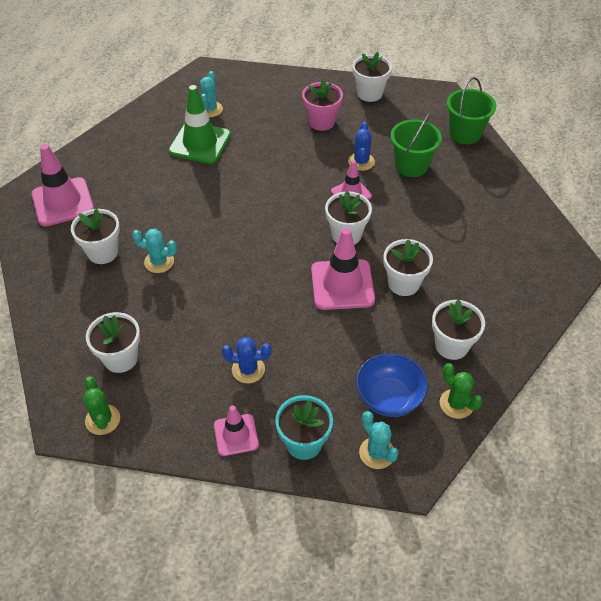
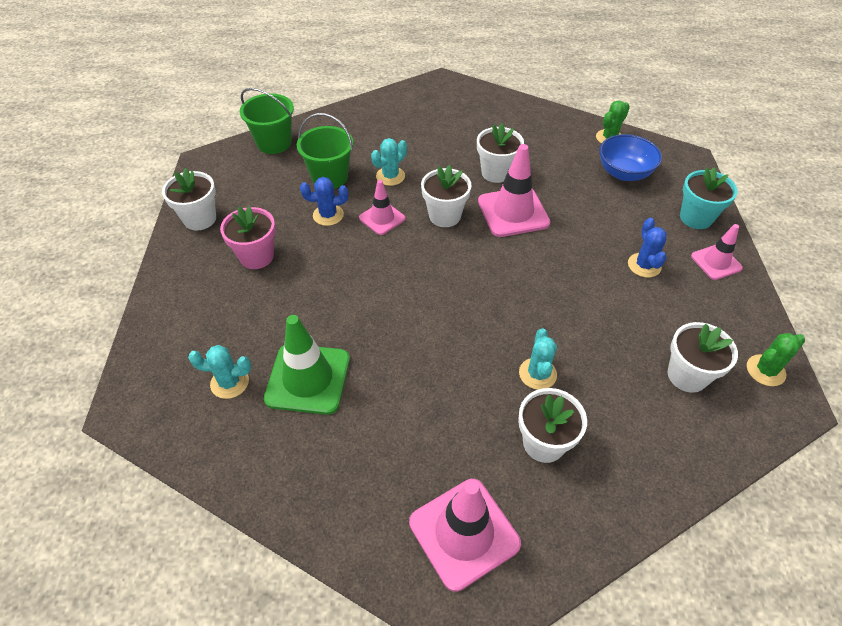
camera: 100 degrees left, 0 degrees up
turquoise cactus [359,411,399,469] -> turquoise cactus moved to [371,138,407,186]
white flower pot [432,299,485,360] -> none

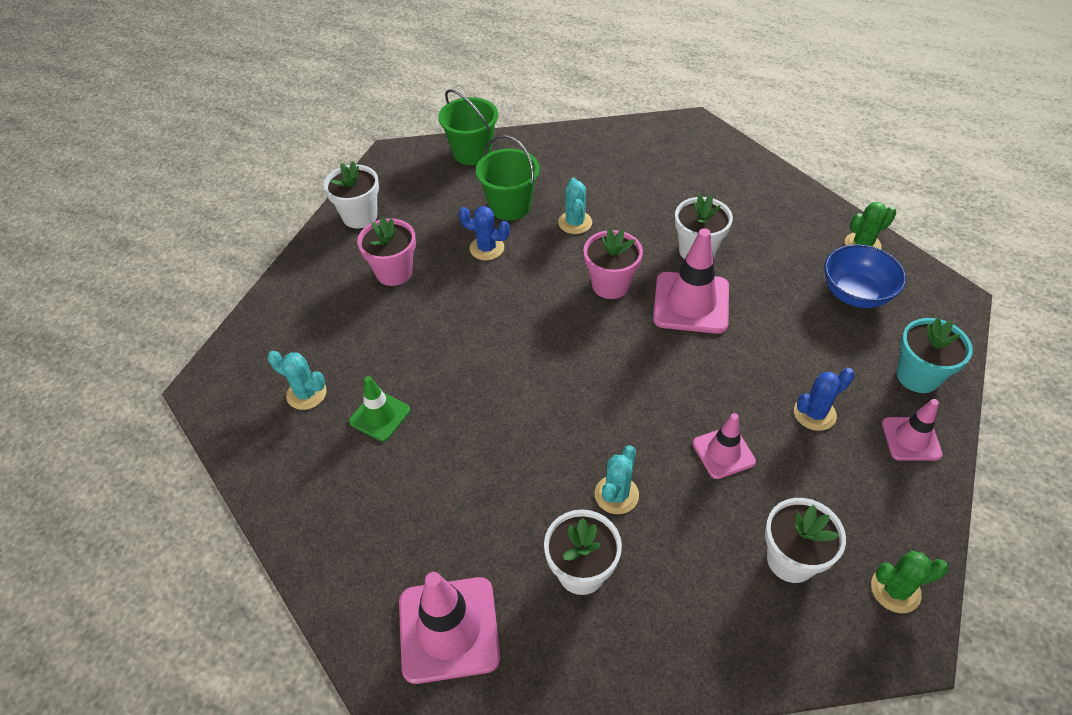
camera: 25 degrees right, 0 degrees up
green traffic cone [264,315,350,415] -> green traffic cone [349,376,410,441], size x0.59
pink traffic cone [359,180,406,235] -> pink traffic cone moved to [693,413,756,479]
turquoise cactus [371,138,407,186] -> turquoise cactus turned 75 degrees counterclockwise [558,178,592,234]
white flower pot [421,165,472,227] -> pink flower pot [583,228,643,299]
blue cactus [628,218,667,278] -> blue cactus turned 45 degrees clockwise [794,368,854,431]

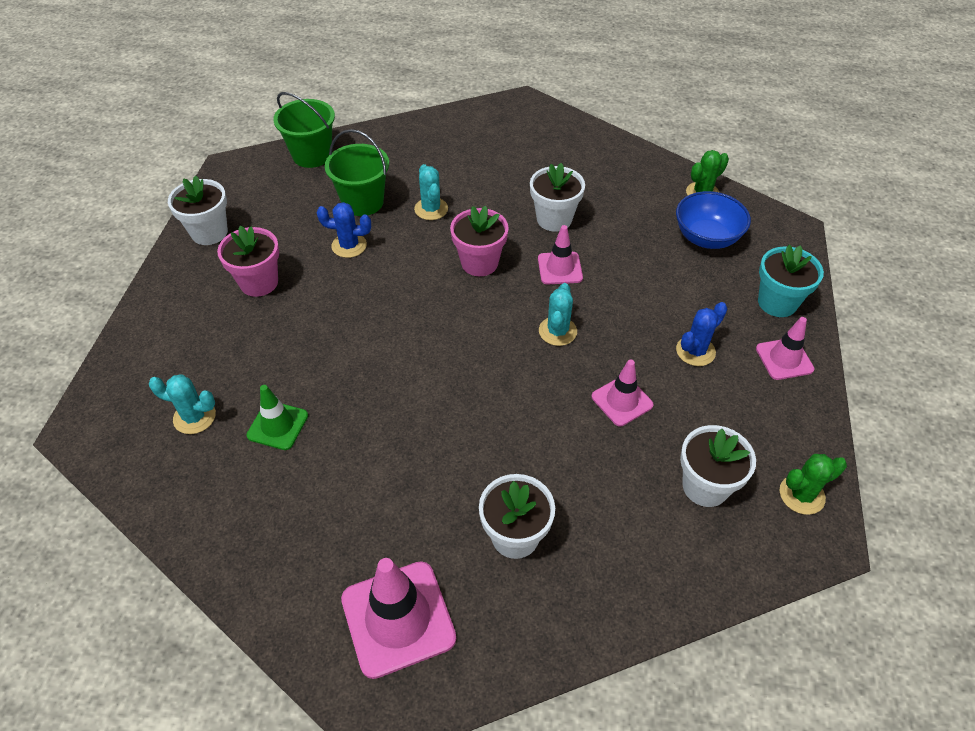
camera: 15 degrees left, 0 degrees up
turquoise cactus [595,445,639,514] -> turquoise cactus moved to [539,283,577,346]
pink traffic cone [653,228,729,334] -> pink traffic cone [538,225,583,284], size x0.59

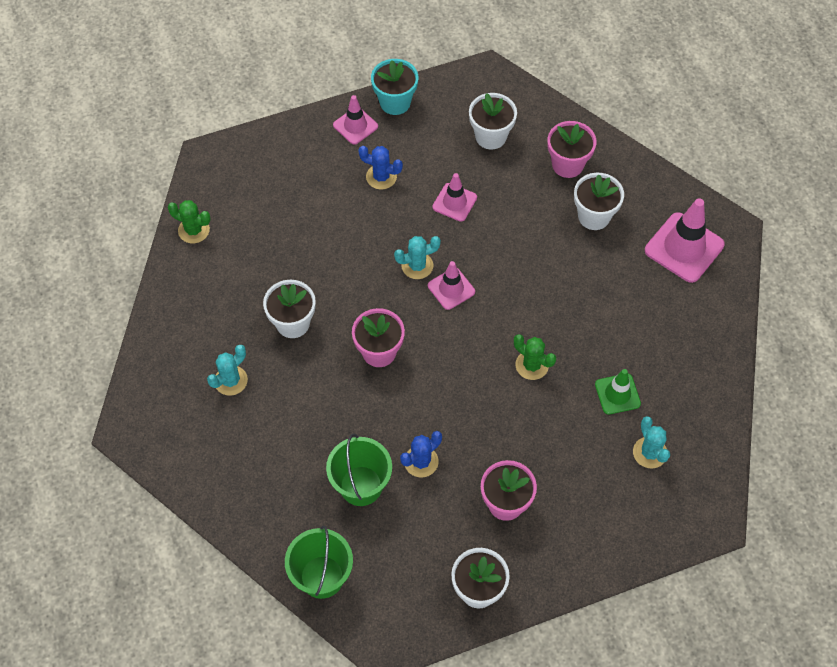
camera: 120 degrees left, 10 degrees up
blue cactus [317,202,371,258] -> blue cactus turned 75 degrees clockwise [400,431,442,477]
turquoise cactus [414,164,448,220] -> turquoise cactus moved to [207,345,248,396]
pink traffic cone [538,225,583,284] -> pink traffic cone moved to [428,261,475,310]
blue bowl [676,191,751,249] -> none
turquoise flower pot [758,245,824,317] -> turquoise flower pot moved to [371,59,418,115]
green cactus [780,454,847,515] -> green cactus moved to [514,334,556,380]
none -> pink flower pot [548,121,596,178]

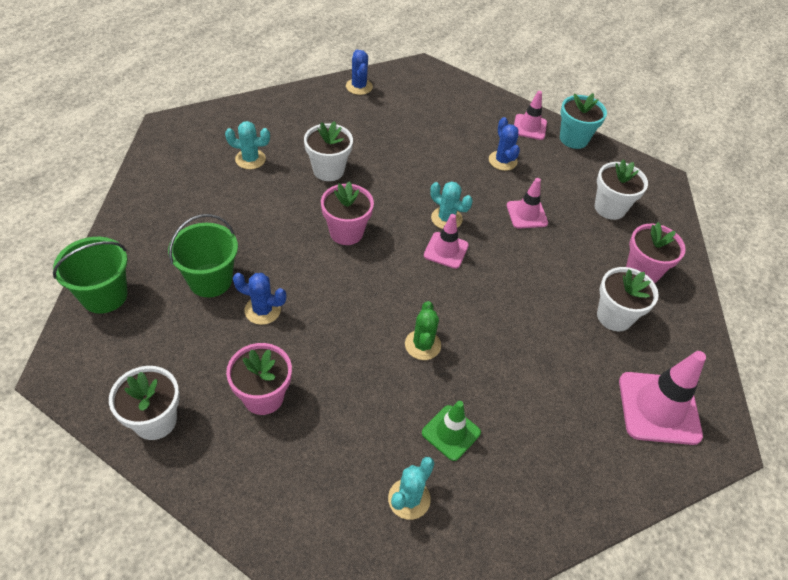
camera: 50 degrees right, 10 degrees down
green cactus [168,200,211,243] -> blue cactus [346,49,373,95]

